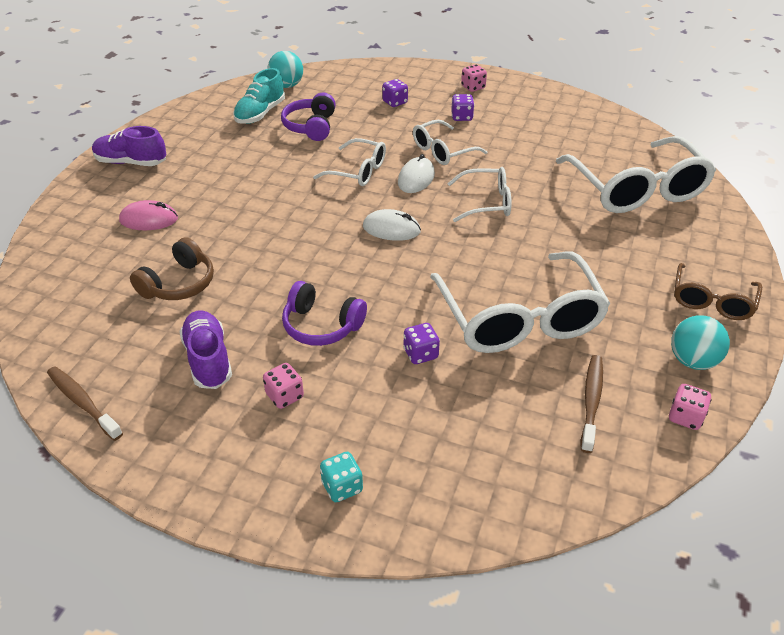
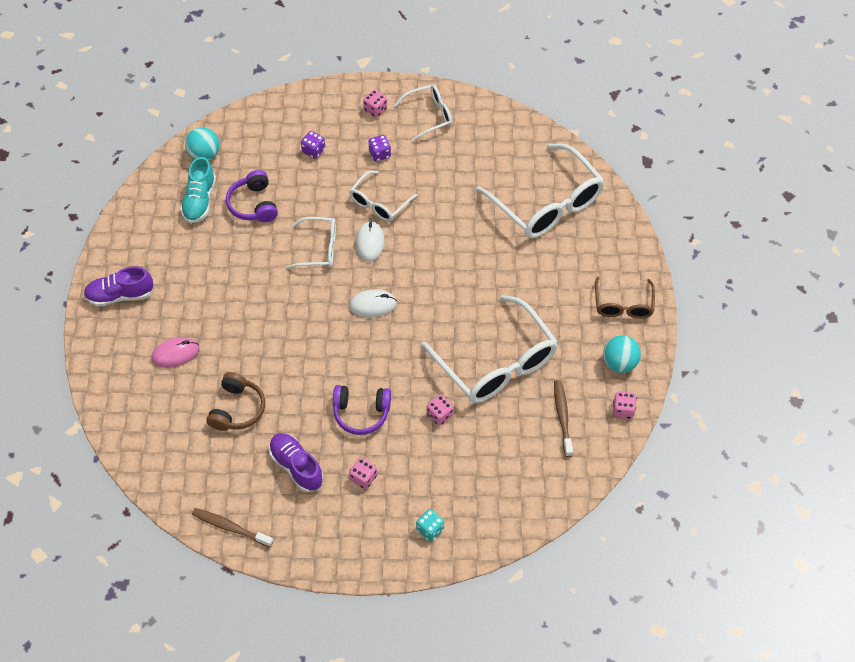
camera: 20 degrees left, 15 degrees up
purple dice [403,323,440,364] -> pink dice [427,395,454,426]
white glasses [447,167,511,222] -> white glasses moved to [394,84,452,141]

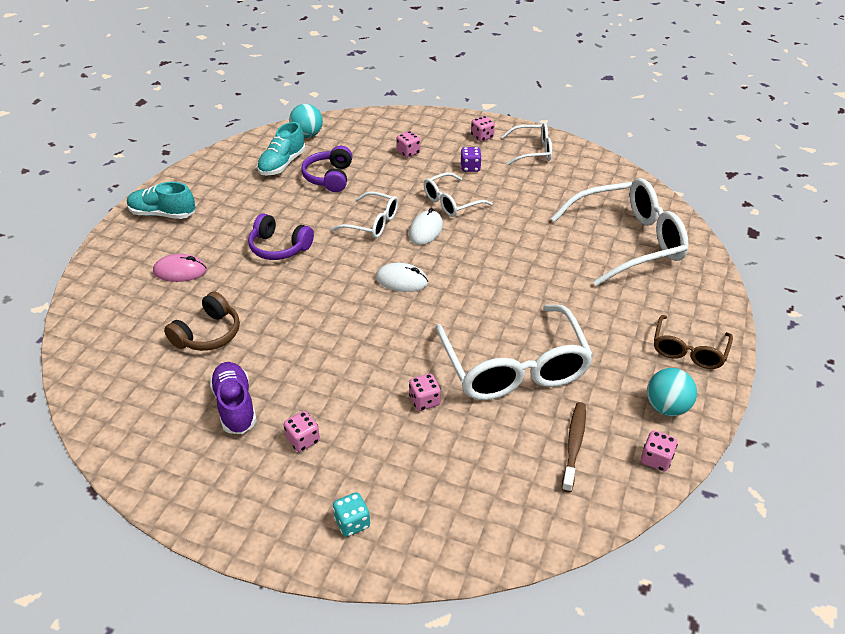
camera: 20 degrees right, 15 degrees down
purple shoe [84,266,153,307] -> turquoise shoe [127,182,195,219]
brown toothbrush [192,508,273,547] -> none
purple dice [301,131,325,159] -> pink dice [396,131,420,158]
purple headphones [333,385,391,435] -> purple headphones moved to [248,213,314,260]
white glasses [476,143,605,238] -> white glasses turned 90 degrees counterclockwise [551,178,688,286]

